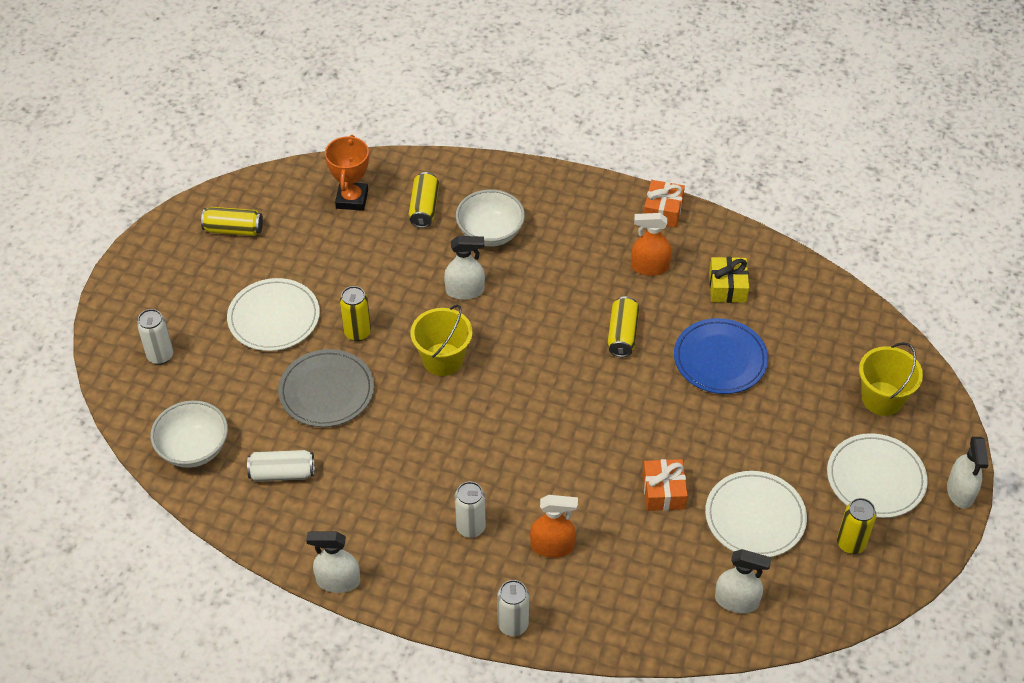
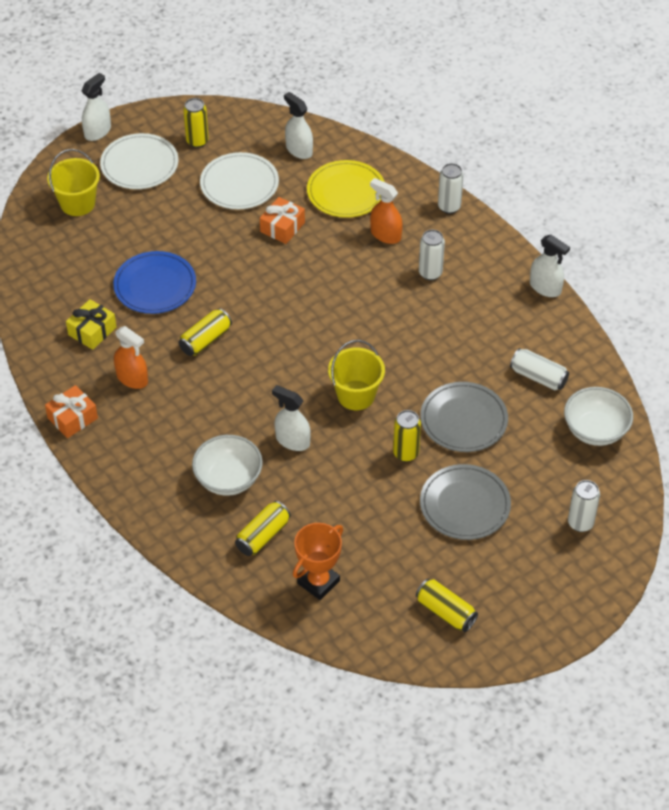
camera: 145 degrees left, 0 degrees up
white plate [227,278,320,351] -> grey plate [420,464,511,540]
none -> yellow plate [307,160,385,218]

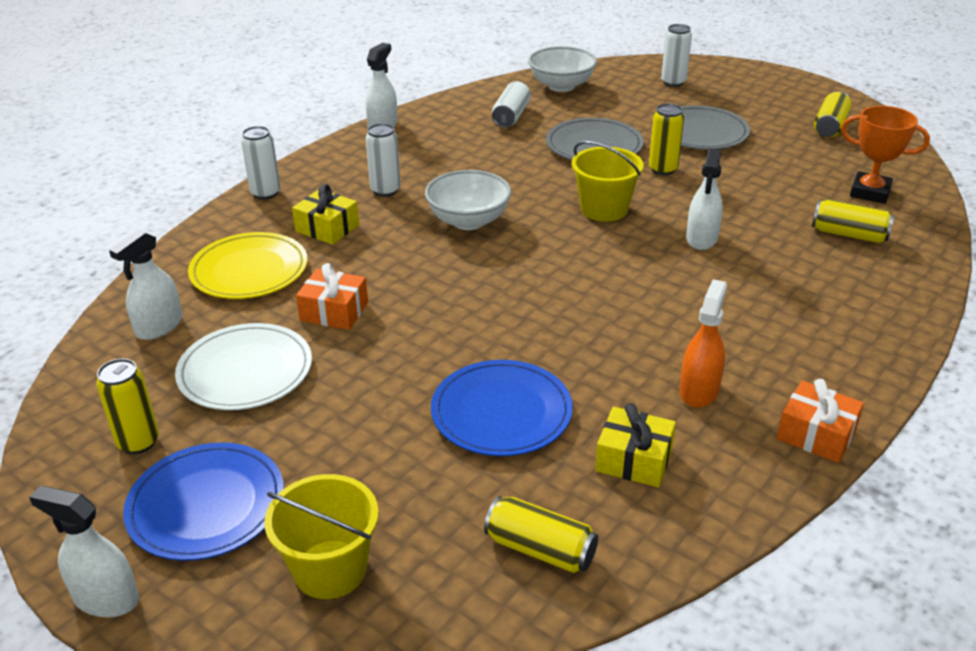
camera: 105 degrees left, 15 degrees down
white plate [100,133,178,189] -> blue plate [123,442,284,561]
yellow can [179,308,232,356] -> yellow can moved to [484,496,598,573]
white bowl [192,435,263,496] -> white bowl moved to [425,170,511,230]
orange spray bottle [370,178,403,244] -> yellow gift [292,184,359,245]

